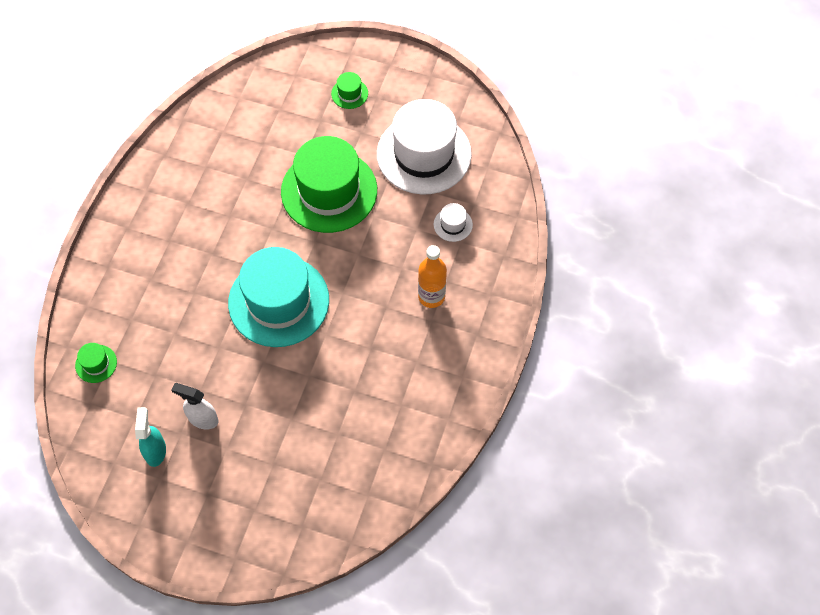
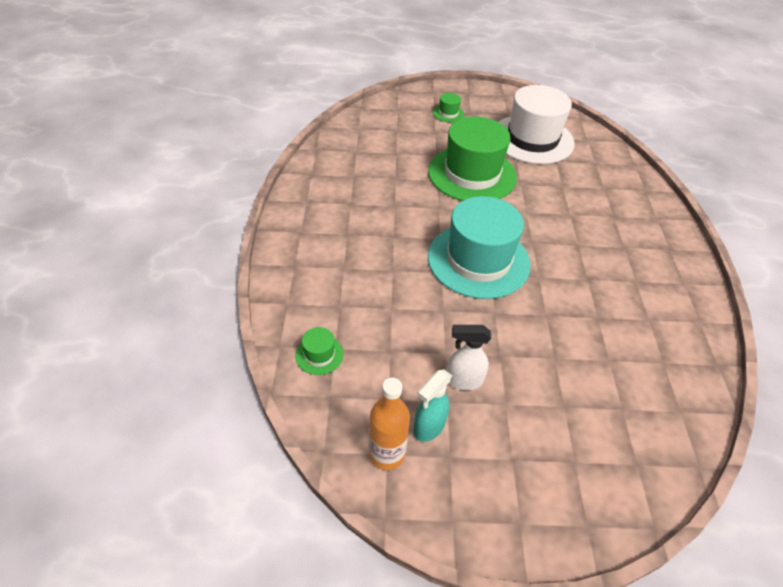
camera: 20 degrees left, 15 degrees down
turquoise spray bottle [135,407,166,467] -> turquoise spray bottle turned 120 degrees counterclockwise [413,370,452,442]
orange bottle [418,245,447,308] -> orange bottle moved to [369,377,410,470]
white hat [434,203,473,242] -> none

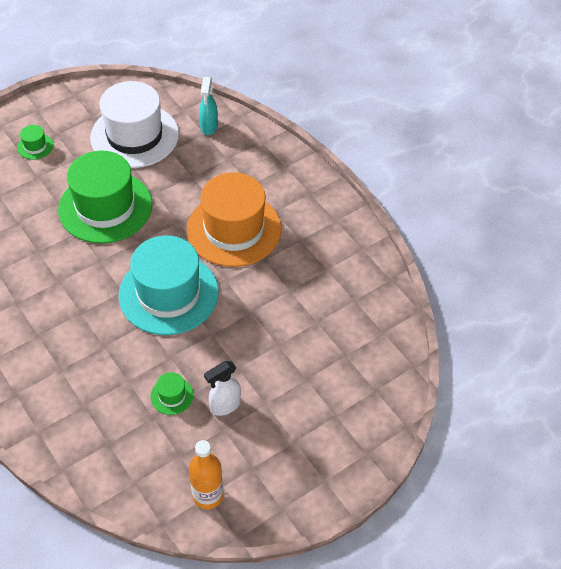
camera: 35 degrees left, 5 degrees up
green hat [295,327,343,375] -> green hat moved to [151,372,194,415]
turquoise spray bottle [413,370,452,442] -> turquoise spray bottle moved to [199,77,218,135]
none -> orange hat [187,172,281,267]

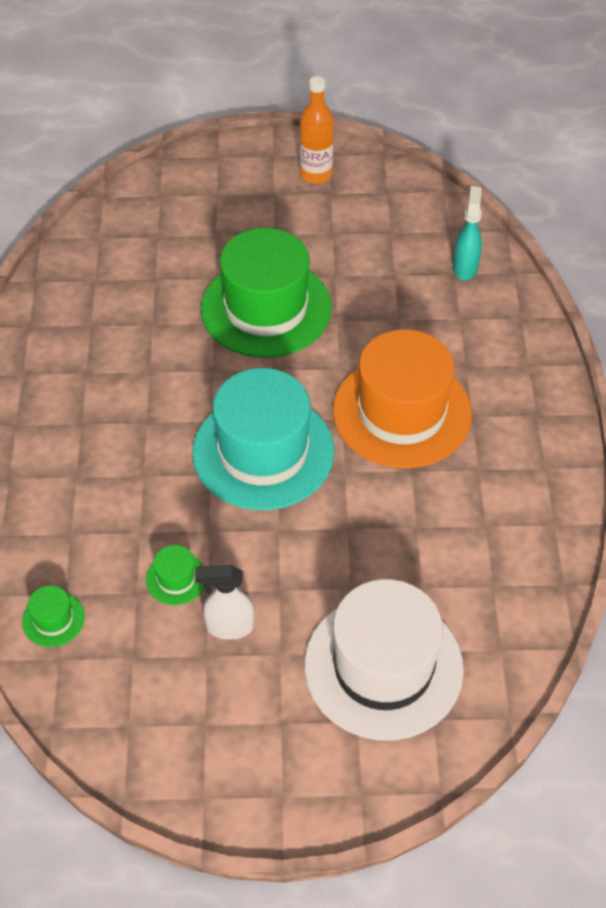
camera: 35 degrees right, 0 degrees up
green hat [17,125,53,160] -> green hat moved to [22,585,85,647]
white hat [90,81,179,168] -> white hat moved to [304,579,464,741]
orange bottle [189,440,223,509] -> orange bottle moved to [300,76,334,184]
turquoise spray bottle [199,77,218,135] -> turquoise spray bottle turned 150 degrees clockwise [453,186,482,280]

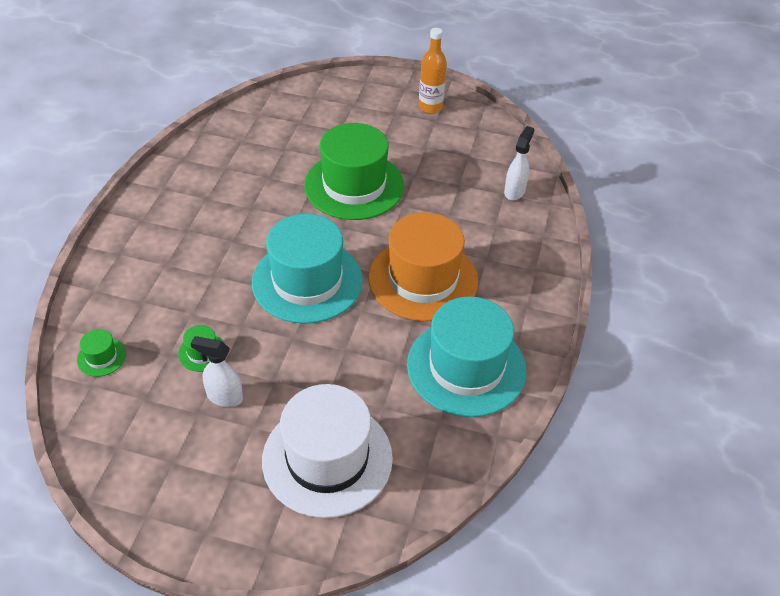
camera: 15 degrees right, 5 degrees down
turquoise spray bottle [453,186,482,280] -> white spray bottle [504,126,534,200]
none -> turquoise hat [407,297,526,417]

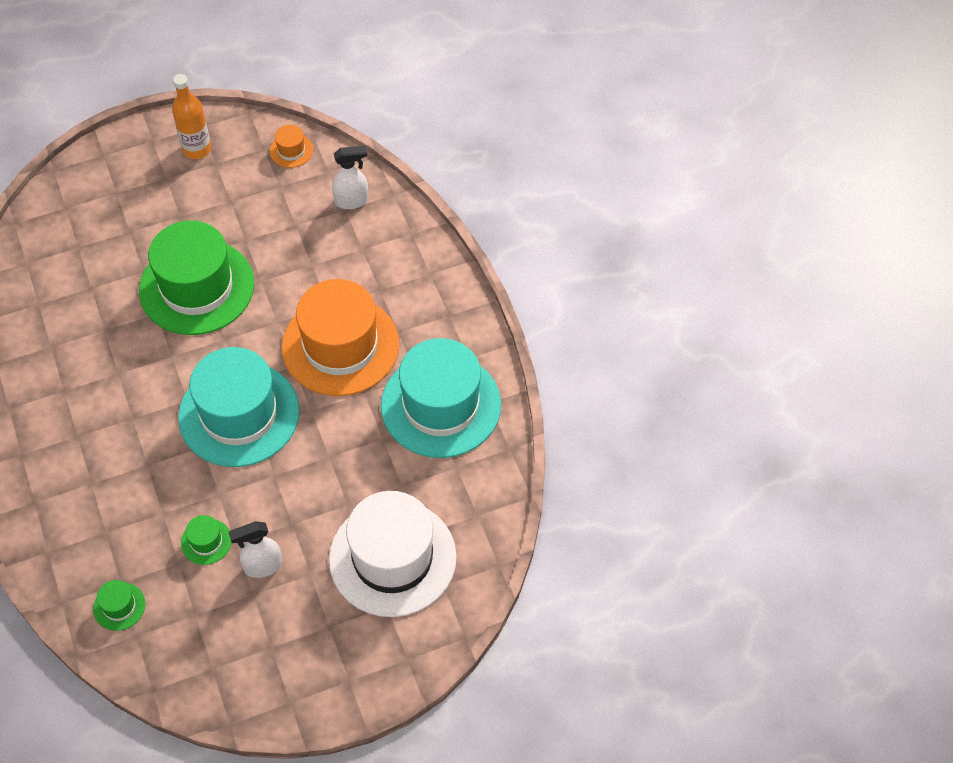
camera: 35 degrees left, 10 degrees up
white spray bottle [504,126,534,200] -> white spray bottle turned 90 degrees clockwise [332,146,368,209]
none -> orange hat [270,125,313,168]

